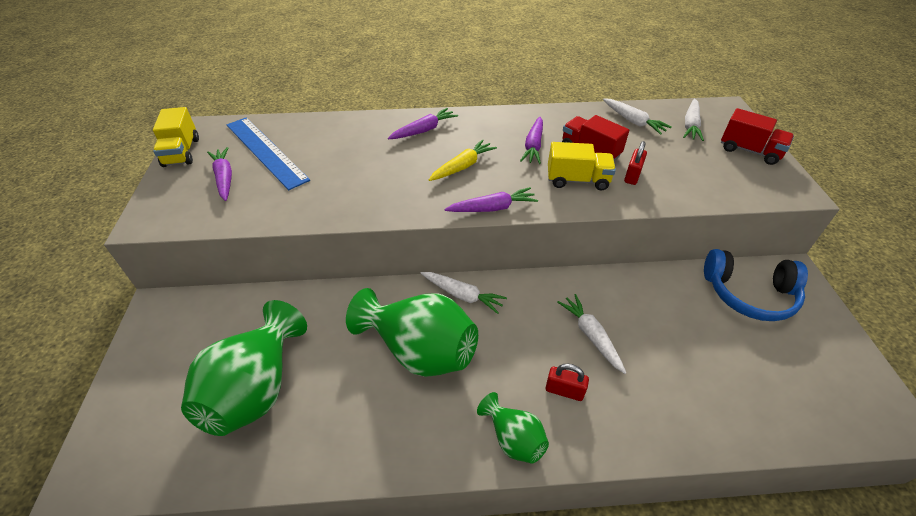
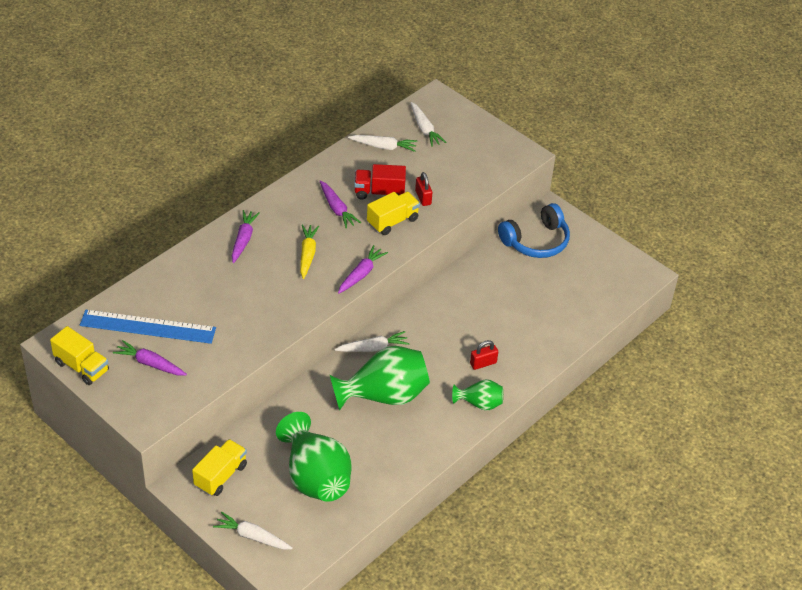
camera: 45 degrees left, 0 degrees up
white carrot [557,294,626,374] -> white carrot moved to [213,512,293,549]
red truck [721,108,794,165] -> none
none -> yellow truck [192,439,247,496]

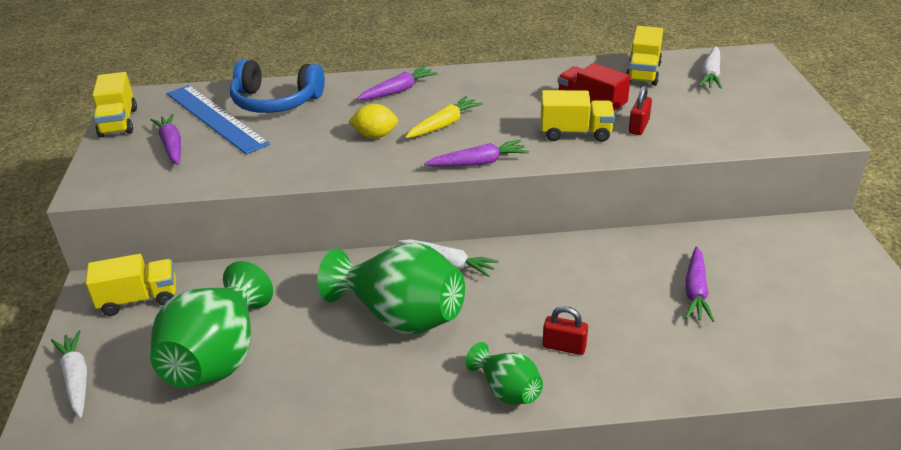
camera: 45 degrees right, 10 degrees down
purple carrot [320,180,361,229] -> purple carrot moved to [685,246,714,322]
white carrot [348,135,417,152] -> yellow truck [626,26,663,86]
blue headphones [498,203,570,258] -> blue headphones moved to [230,59,325,113]
none -> yellow lemon [348,104,398,138]

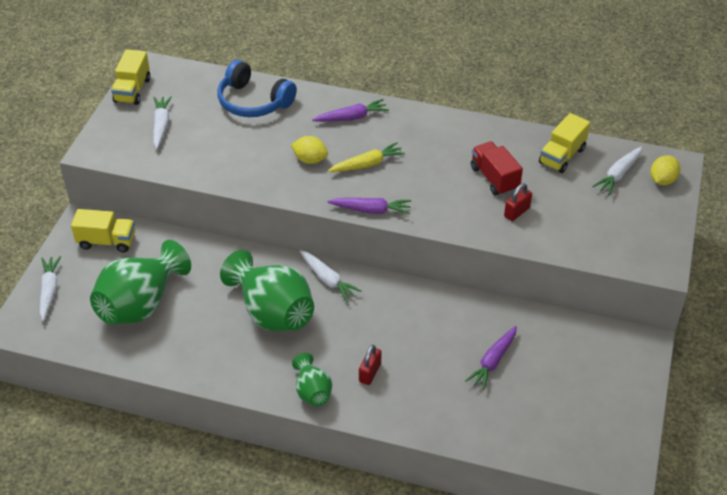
camera: 20 degrees right, 10 degrees up
purple carrot [150,114,181,165] -> white carrot [153,96,172,149]
blue ruler [167,85,270,154] -> none
yellow truck [541,90,615,142] -> none
red padlock [543,306,588,355] -> red padlock turned 75 degrees clockwise [359,345,381,385]
none -> yellow lemon [651,155,680,185]

